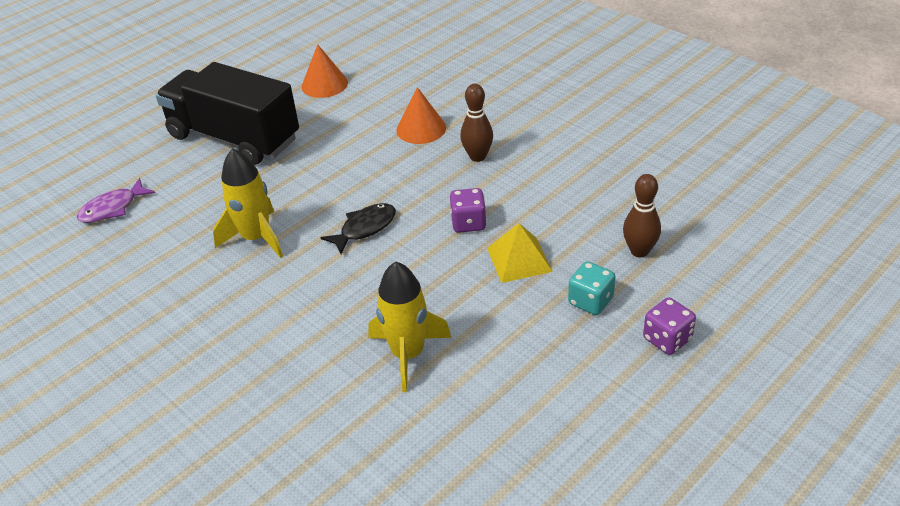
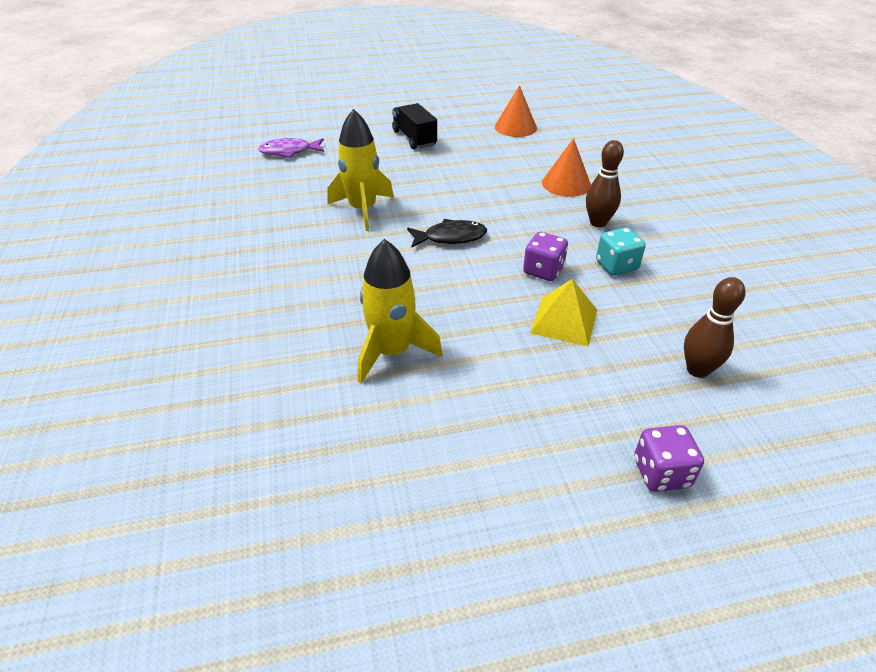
camera: 30 degrees right, 0 degrees up
black truck [156,62,299,165] -> black truck [392,103,437,149], size x0.50
turquoise dice [568,261,616,315] -> turquoise dice moved to [596,228,645,276]

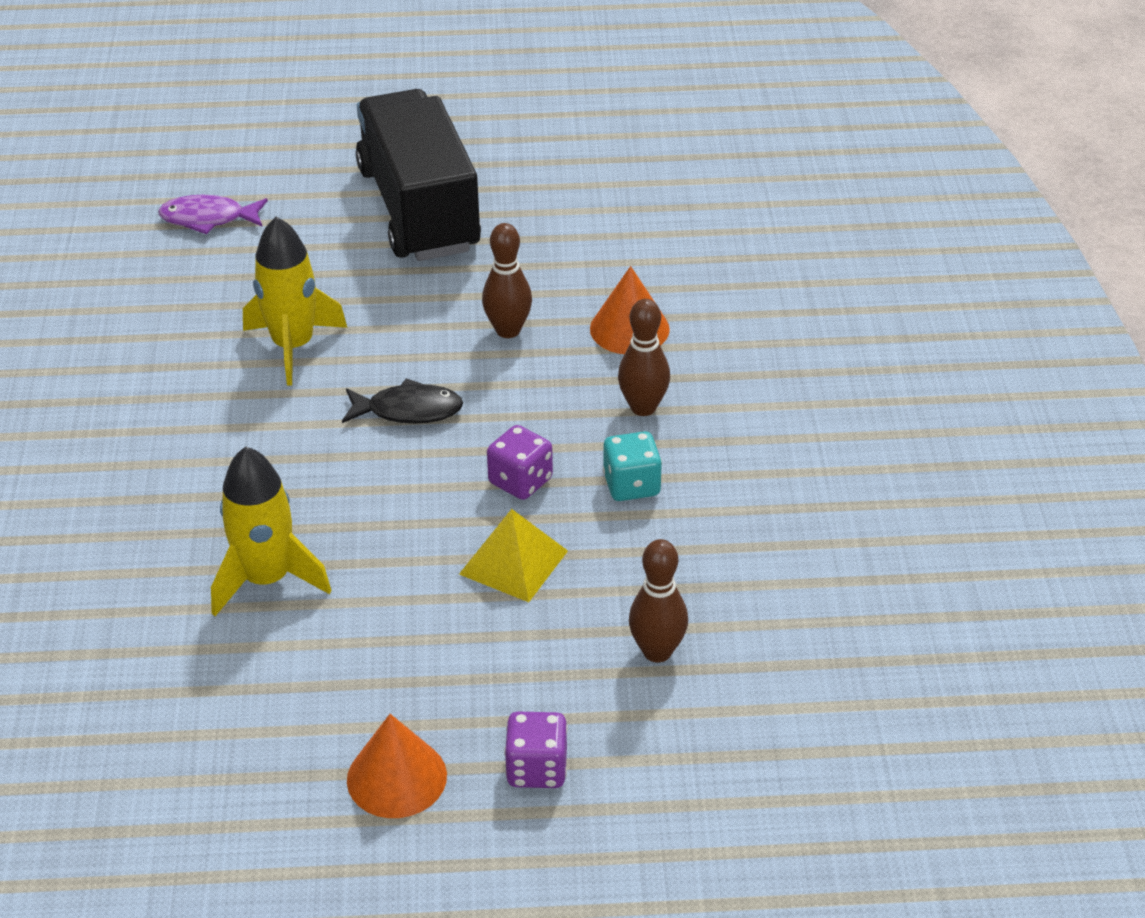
camera: 10 degrees right, 0 degrees up
black truck [392,103,437,149] -> black truck [356,89,481,261], size x2.01
orange cone [495,85,537,137] -> orange cone moved to [347,714,447,818]
none -> brown bowling pin [482,223,532,338]

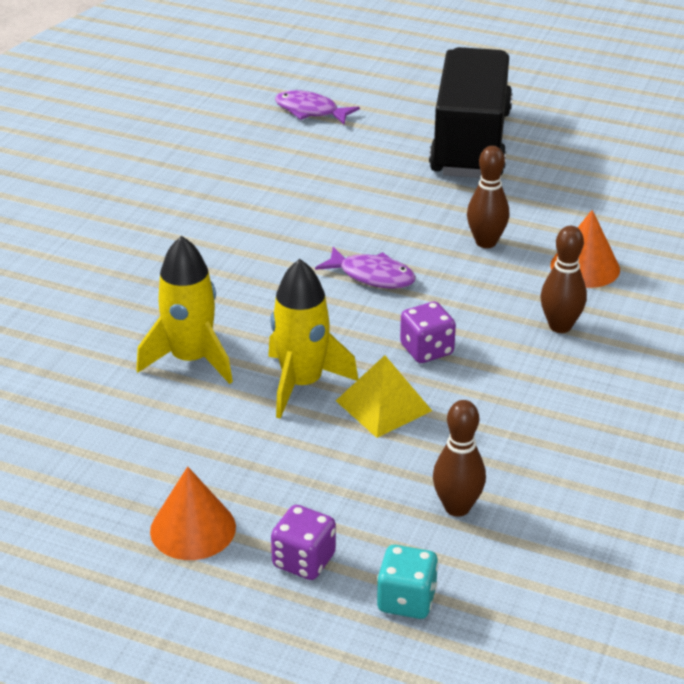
camera: 25 degrees right, 5 degrees down
yellow rocket [243,217,347,386] -> yellow rocket moved to [268,259,358,419]
black fish [342,378,463,424] -> purple fish [315,247,416,289]
turquoise dice [603,431,662,501] -> turquoise dice moved to [377,545,438,619]

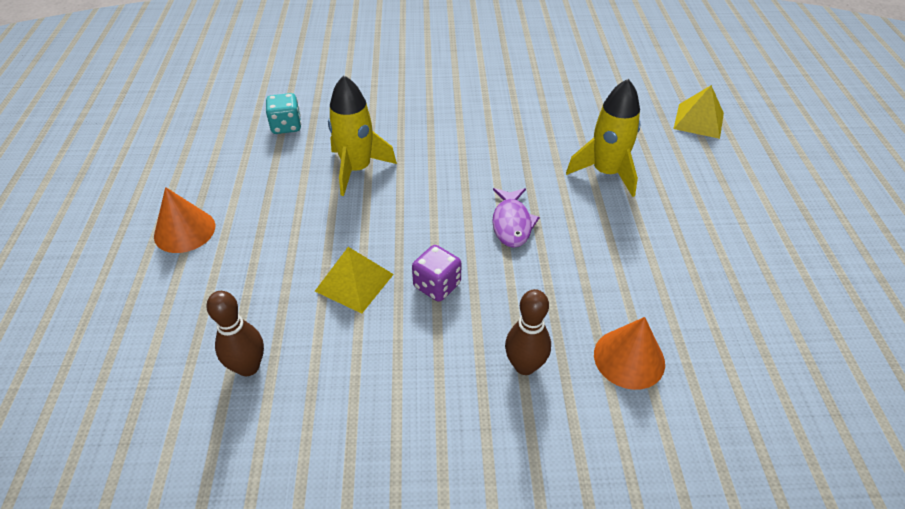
camera: 65 degrees right, 10 degrees up
yellow rocket [268,259,358,419] -> yellow rocket moved to [566,79,641,197]
purple dice [271,505,336,580] -> none
purple fish [275,90,360,124] -> yellow pyramid [673,85,724,139]
turquoise dice [377,545,438,619] -> turquoise dice moved to [266,93,301,134]
black truck [429,47,513,178] -> none
brown bowling pin [467,146,509,248] -> none

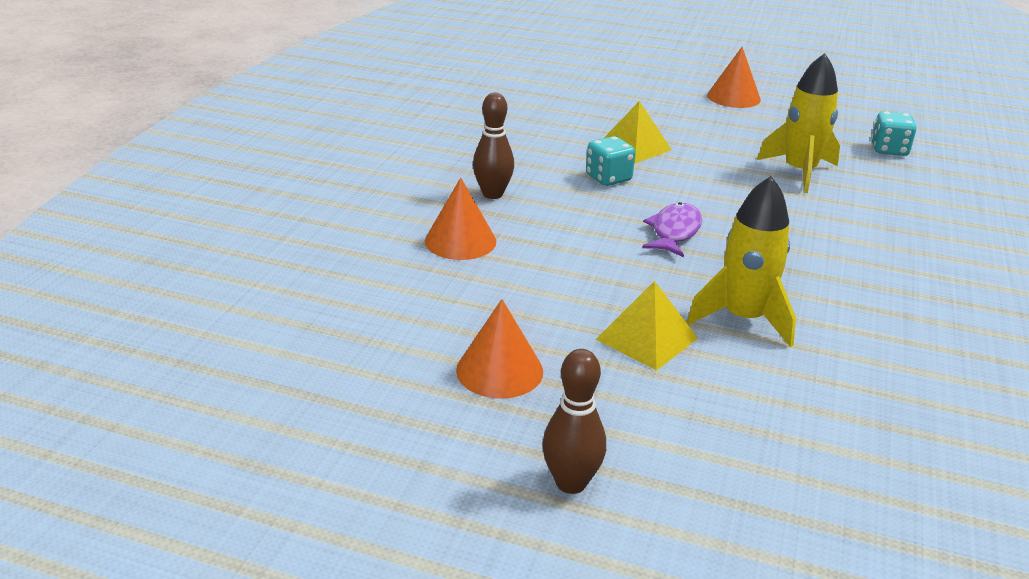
camera: 110 degrees right, 15 degrees down
brown bowling pin [206,291,264,376] -> brown bowling pin moved to [542,349,606,494]
purple dice [412,245,461,302] -> turquoise dice [586,136,635,186]
purple fish [492,188,540,248] -> purple fish turned 90 degrees clockwise [642,202,702,257]
yellow pyramid [673,85,724,139] -> yellow pyramid moved to [596,281,698,371]
none -> orange cone [456,299,543,399]

